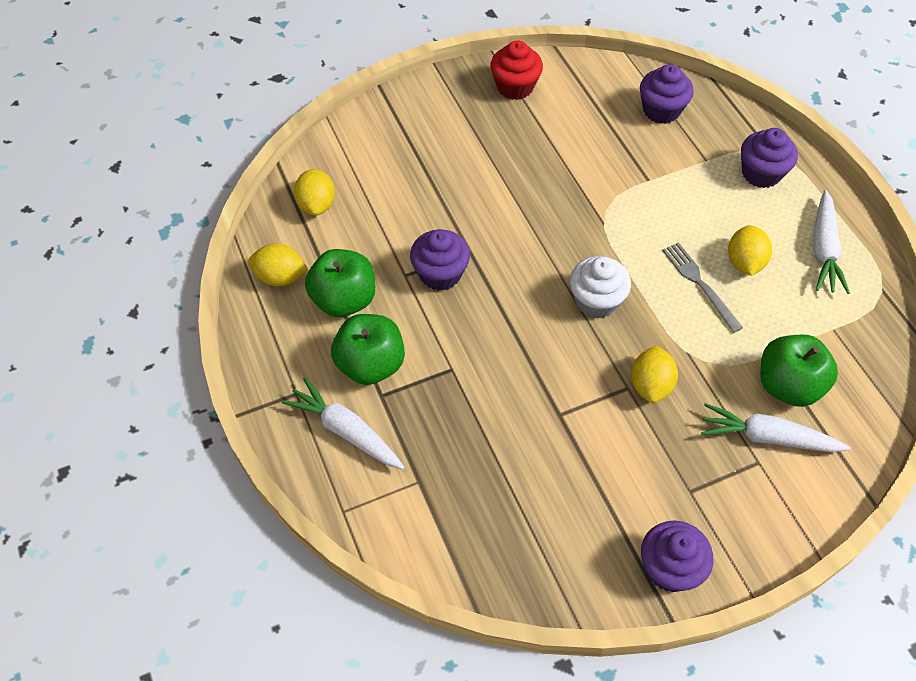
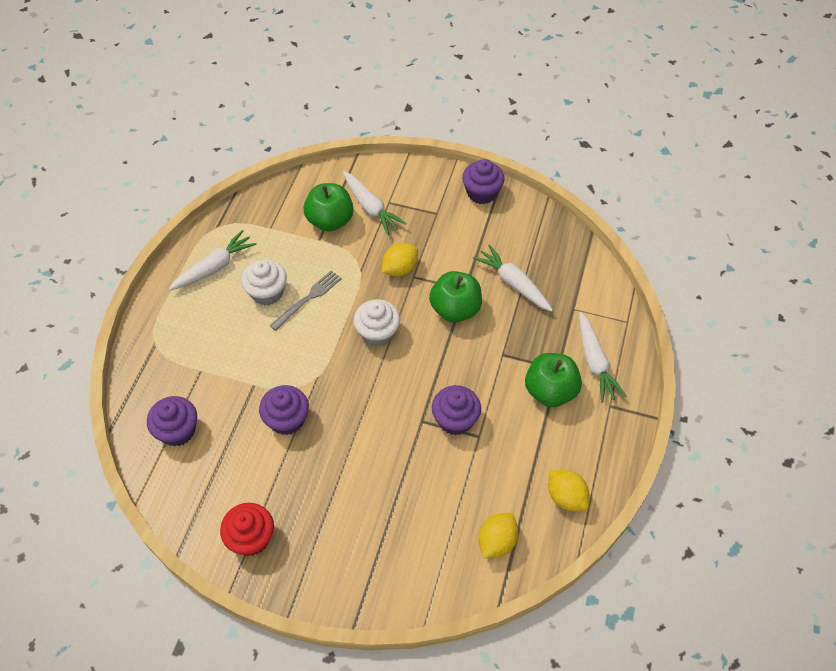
camera: 140 degrees left, 0 degrees up
green apple [305,249,375,317] -> green apple moved to [429,271,482,323]
grey fork [662,242,743,333] -> grey fork turned 150 degrees counterclockwise [270,270,342,331]
yellow lemon [728,225,772,276] -> white cupcake [241,259,287,306]
purple cupcake [741,128,798,188] -> purple cupcake moved to [259,385,309,435]
none -> white carrot [473,244,553,312]

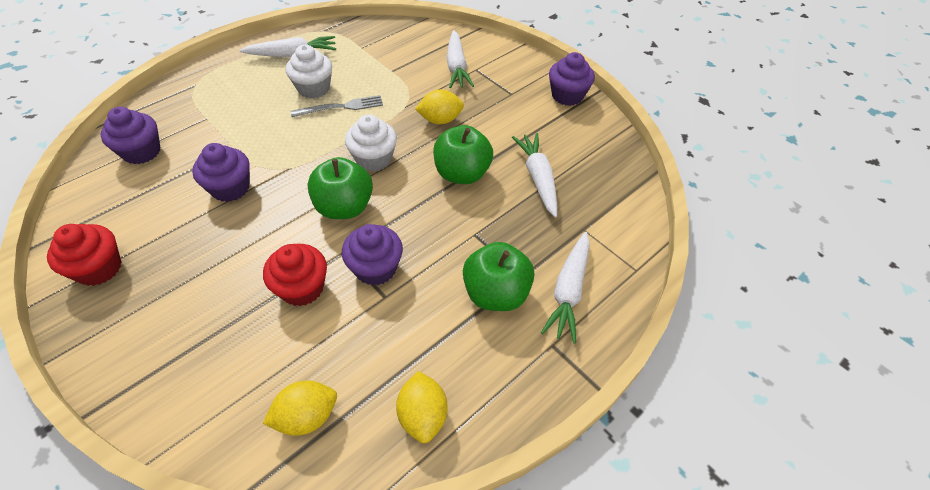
camera: 30 degrees right, 5 degrees down
green apple [304,183,353,232] -> green apple moved to [307,157,373,219]
none -> red cupcake [263,244,327,306]

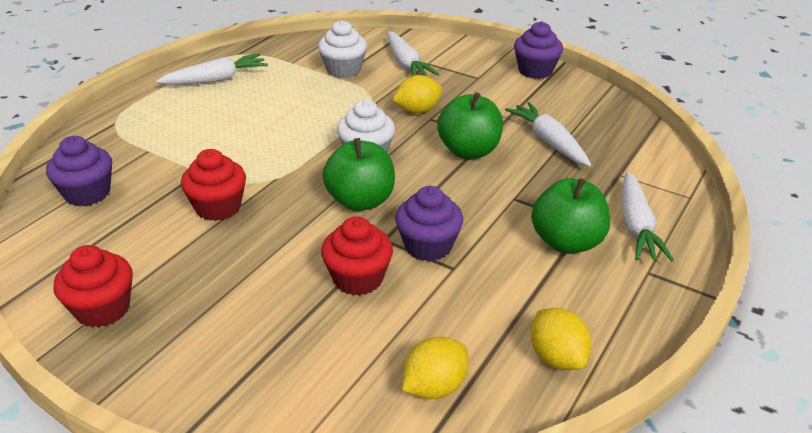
camera: 15 degrees left, 15 degrees down
purple cupcake [192,143,250,202] -> red cupcake [181,149,246,221]
white cupcake [286,44,332,98] -> white cupcake moved to [318,20,367,78]
grey fork [290,95,383,117] -> none

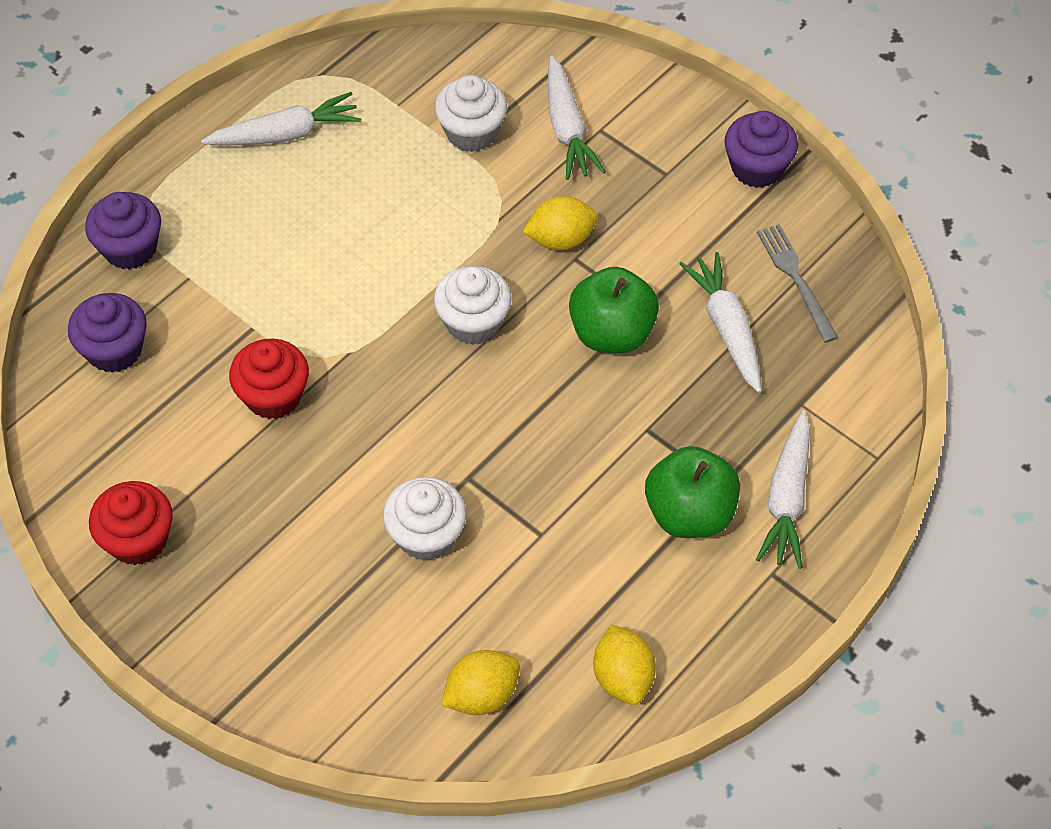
camera: 10 degrees right, 20 degrees up
red cupcake [321,216,393,296] -> white cupcake [383,477,467,561]
green apple [322,138,395,211] -> none
purple cupcake [395,186,463,262] -> purple cupcake moved to [85,192,161,270]
none -> grey fork [757,224,838,343]

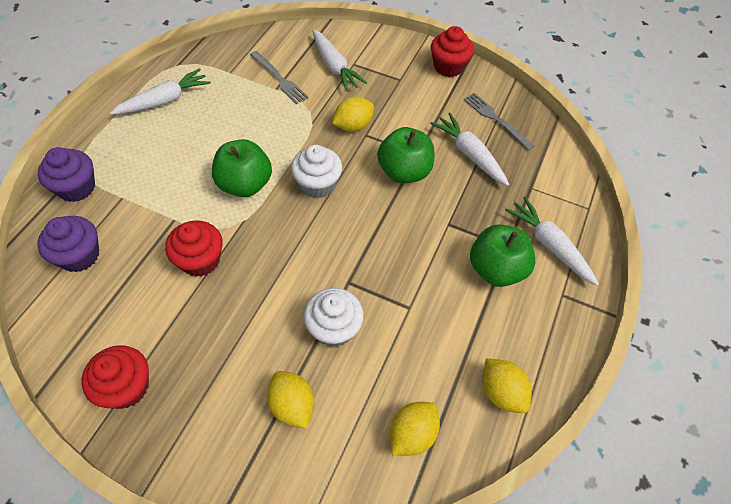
camera: 20 degrees left, 0 degrees up
white cupcake [435,75,507,152] -> grey fork [250,51,309,104]
purple cupcake [724,111,798,188] -> red cupcake [431,26,474,77]
white carrot [756,411,810,569] -> white carrot turned 150 degrees clockwise [505,197,599,286]
none -> green apple [212,139,272,197]
none -> yellow lemon [267,371,314,429]

